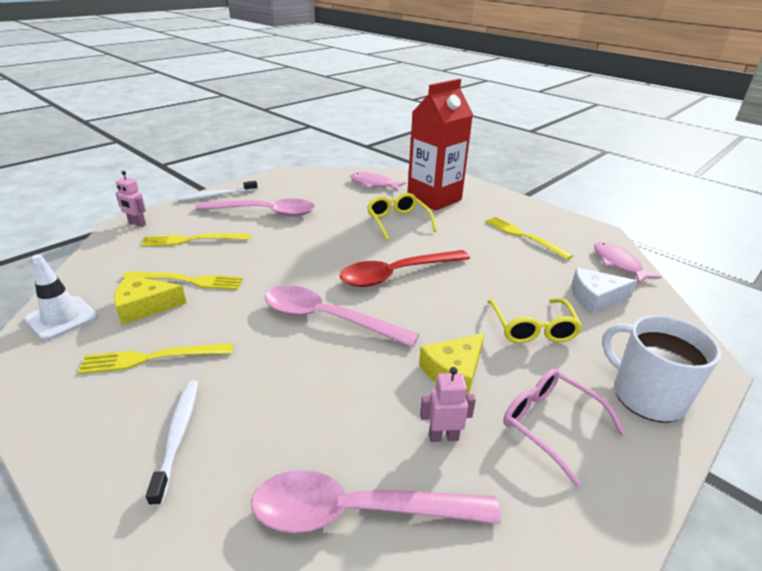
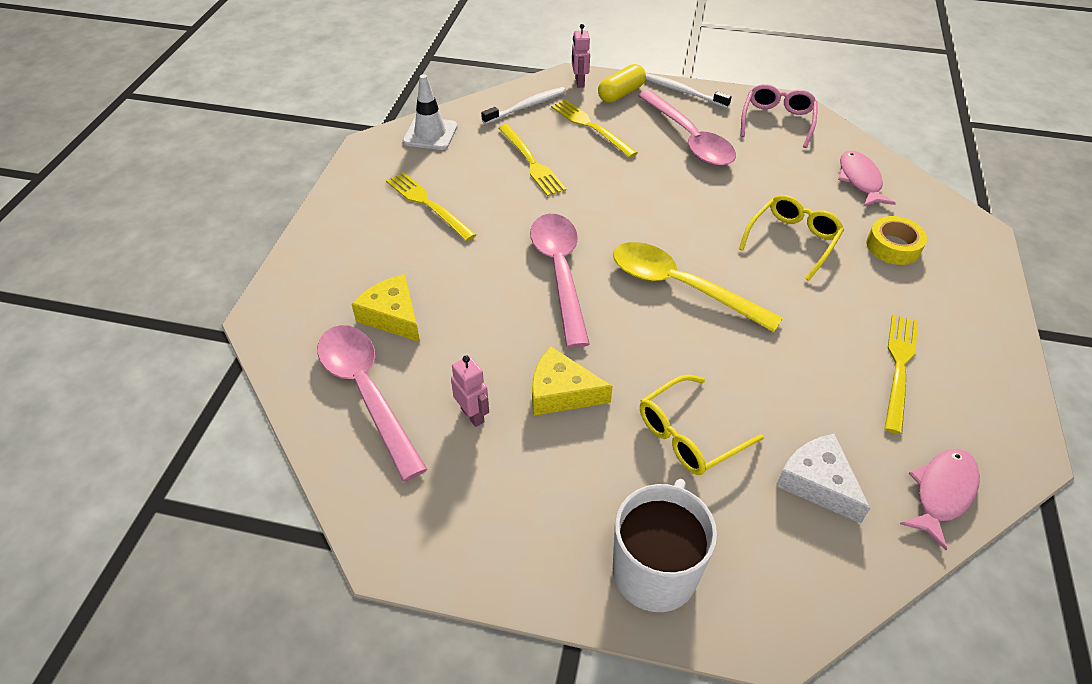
camera: 60 degrees right, 15 degrees up
yellow cheese [114,275,186,325] -> yellow cheese moved to [351,274,420,342]
white toothbrush [146,380,198,507] -> white toothbrush moved to [481,87,566,124]
red spoon [339,250,470,287] -> yellow spoon [613,242,782,332]
red carton [407,79,473,211] -> yellow tape [866,216,927,265]
pink glasses [503,369,626,487] -> pink glasses moved to [741,84,817,148]
none -> yellow capsule [598,64,646,103]

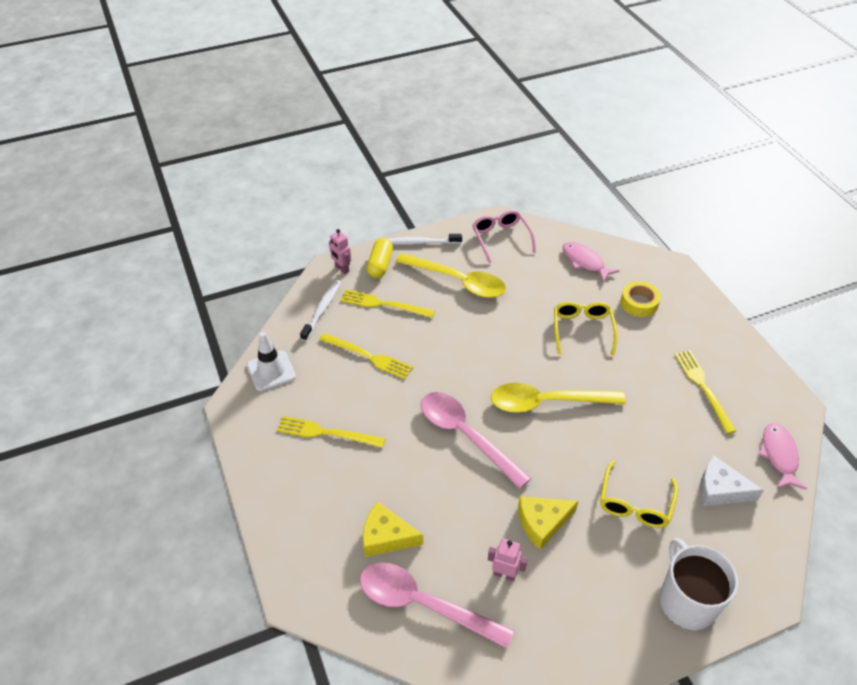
camera: 35 degrees left, 0 degrees up
pink spoon [638,90,736,166] -> yellow spoon [396,253,506,298]

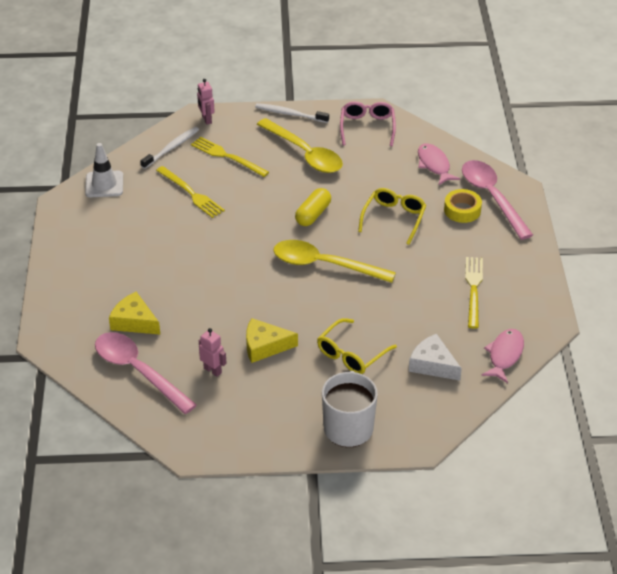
camera: 20 degrees right, 5 degrees down
yellow fork [277,416,386,448] -> none
yellow capsule [367,238,393,278] -> yellow capsule moved to [295,188,331,226]
pink spoon [421,392,532,489] -> pink spoon moved to [462,160,533,240]

